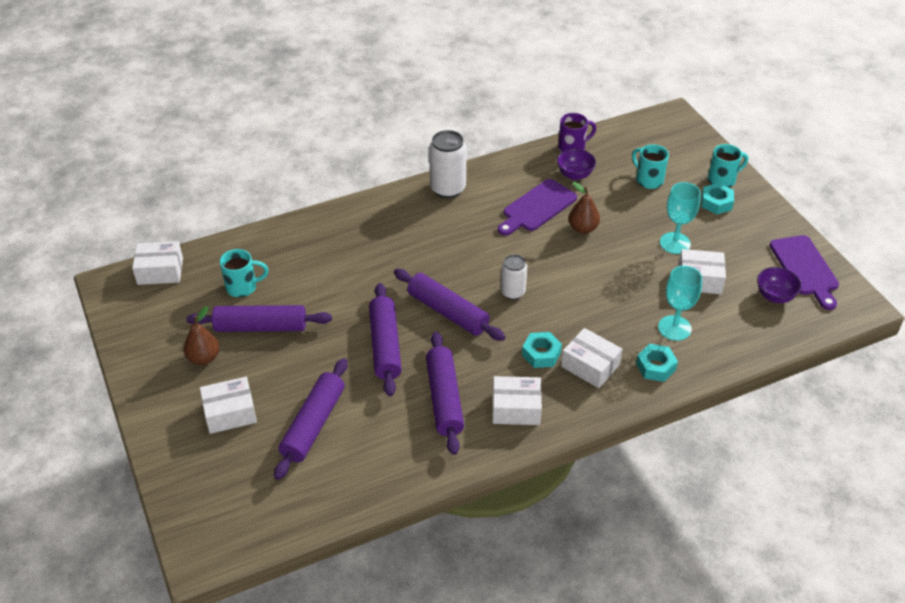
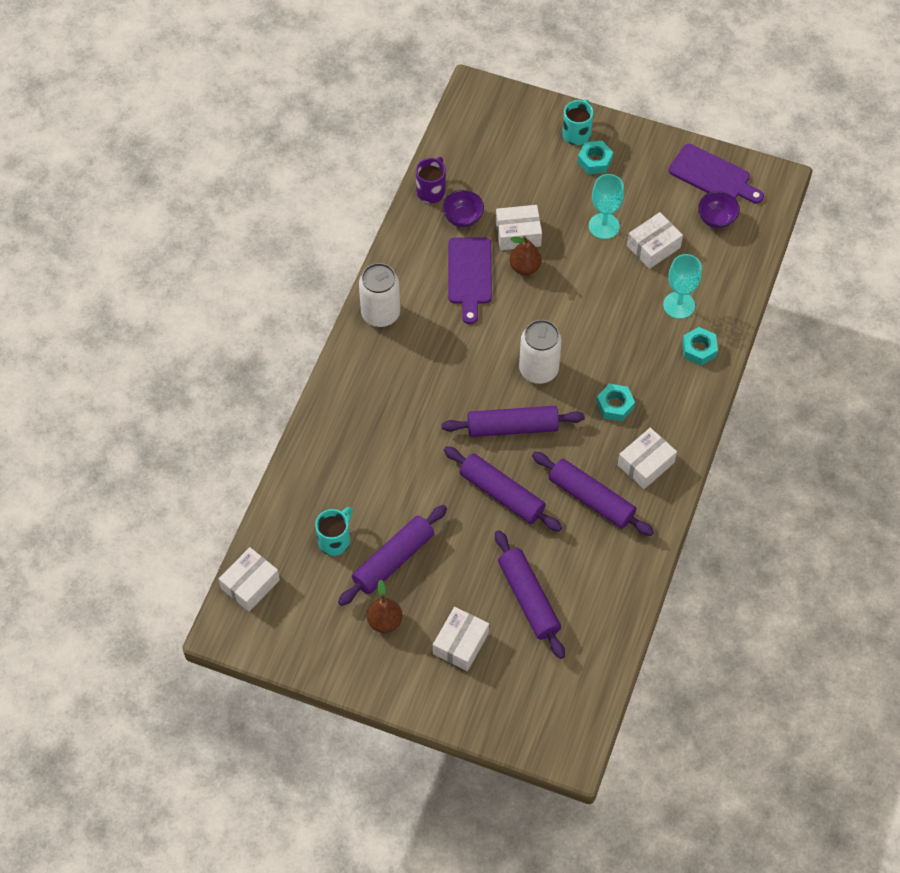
camera: 45 degrees left, 15 degrees up
white can [501,254,527,300] -> white can [519,320,562,384], size x1.58
white box [561,328,622,388] -> white box moved to [496,205,542,250]
turquoise mug [632,144,669,189] -> none

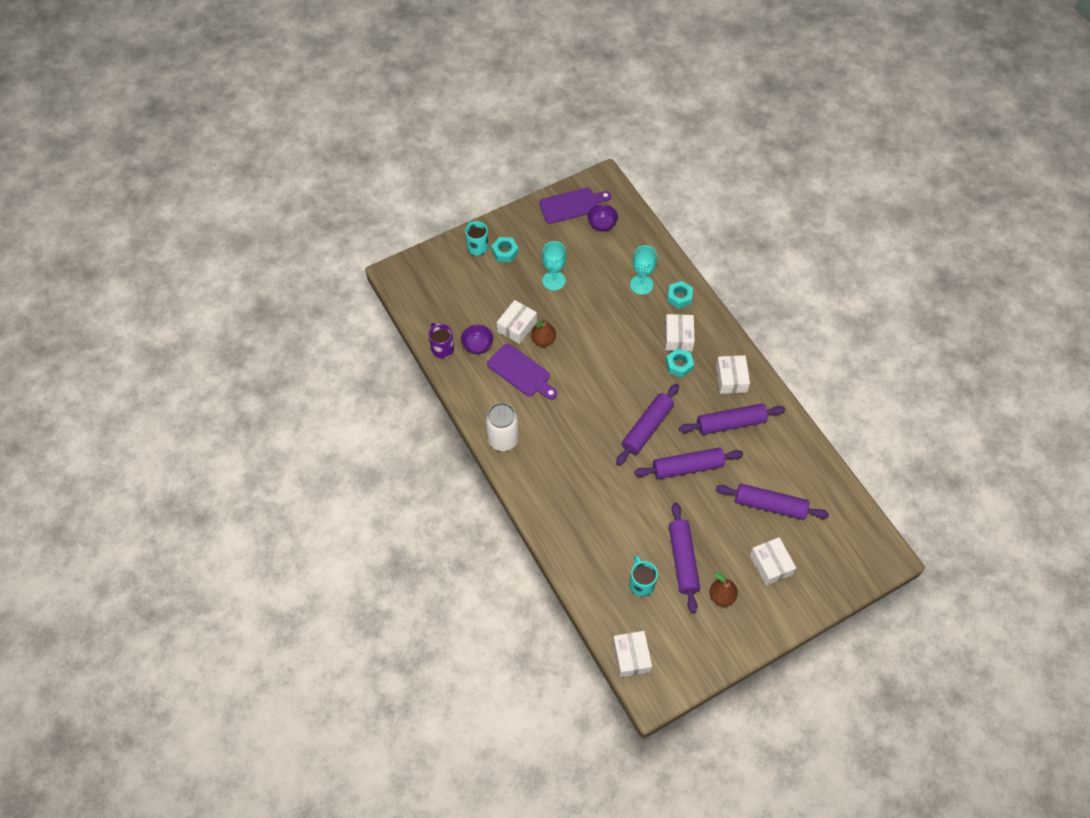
camera: 50 degrees left, 0 degrees up
white can [519,320,562,384] -> none
white box [627,212,683,269] -> white box moved to [665,314,695,351]

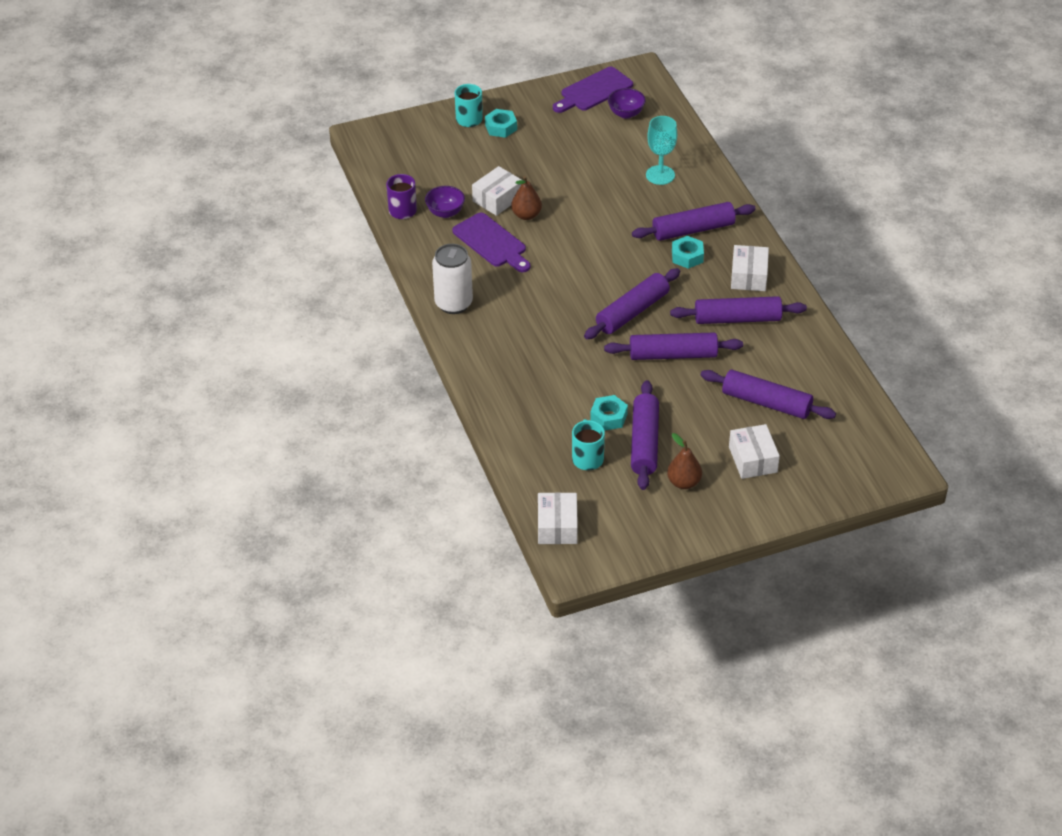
camera: 10 degrees right, 15 degrees down
purple cutting board [539,188,611,224] -> purple cutting board turned 150 degrees clockwise [553,67,633,113]
turquoise goblet [542,241,566,291] -> none
white box [665,314,695,351] -> purple rolling pin [632,202,756,241]
turquoise nut [667,281,693,309] -> turquoise nut moved to [590,395,628,430]

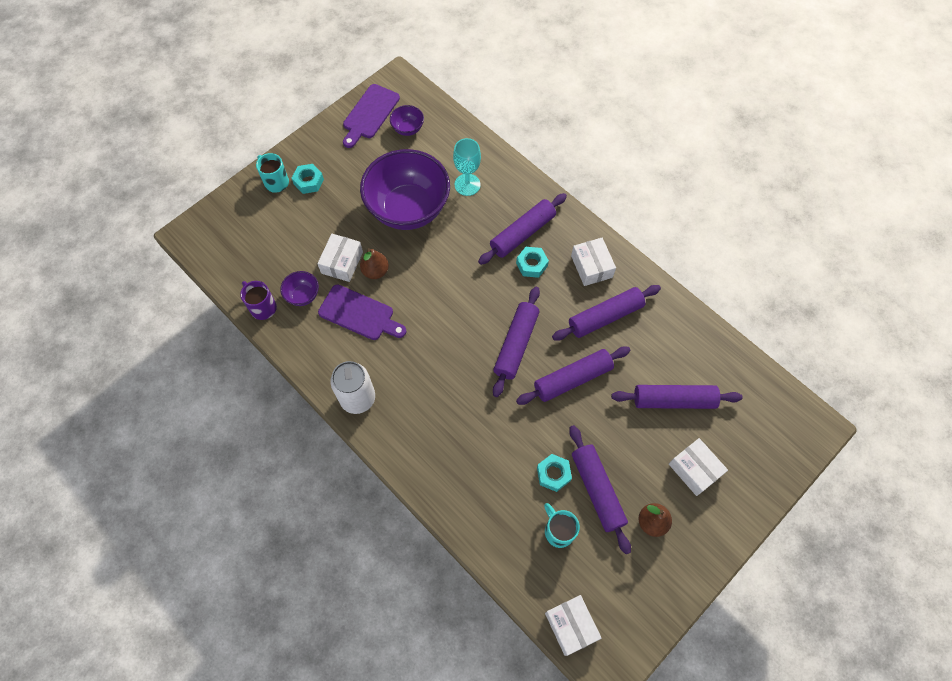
camera: 25 degrees left, 20 degrees up
none -> purple bowl [360,149,450,230]

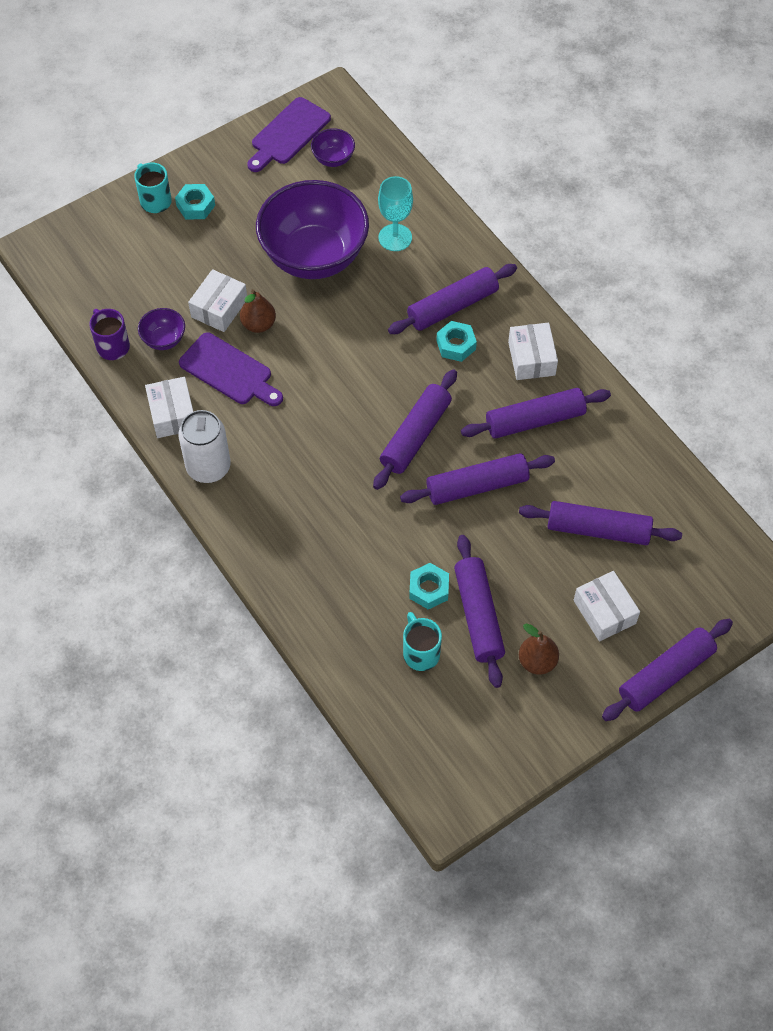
camera: 10 degrees right, 5 degrees down
white box [545,595,602,656] -> white box moved to [145,377,193,438]
none -> purple rolling pin [602,619,733,721]

